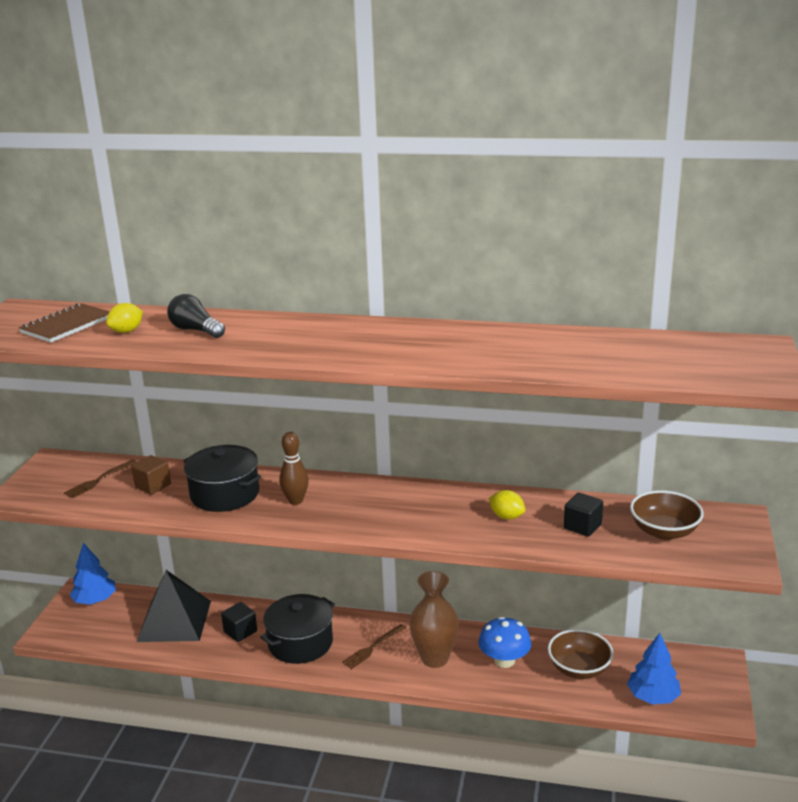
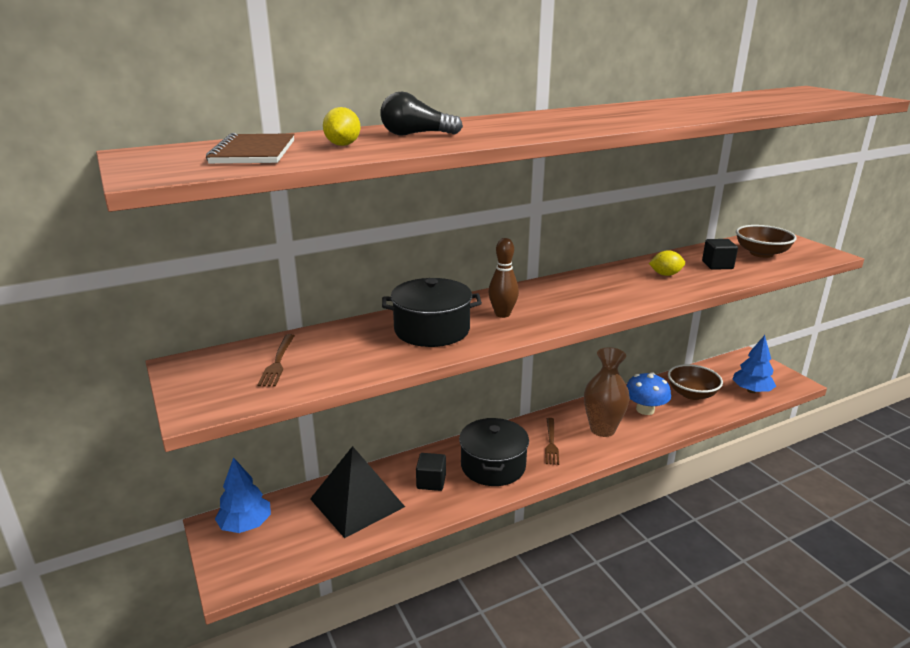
camera: 40 degrees left, 0 degrees up
brown cube [131,455,171,495] -> none

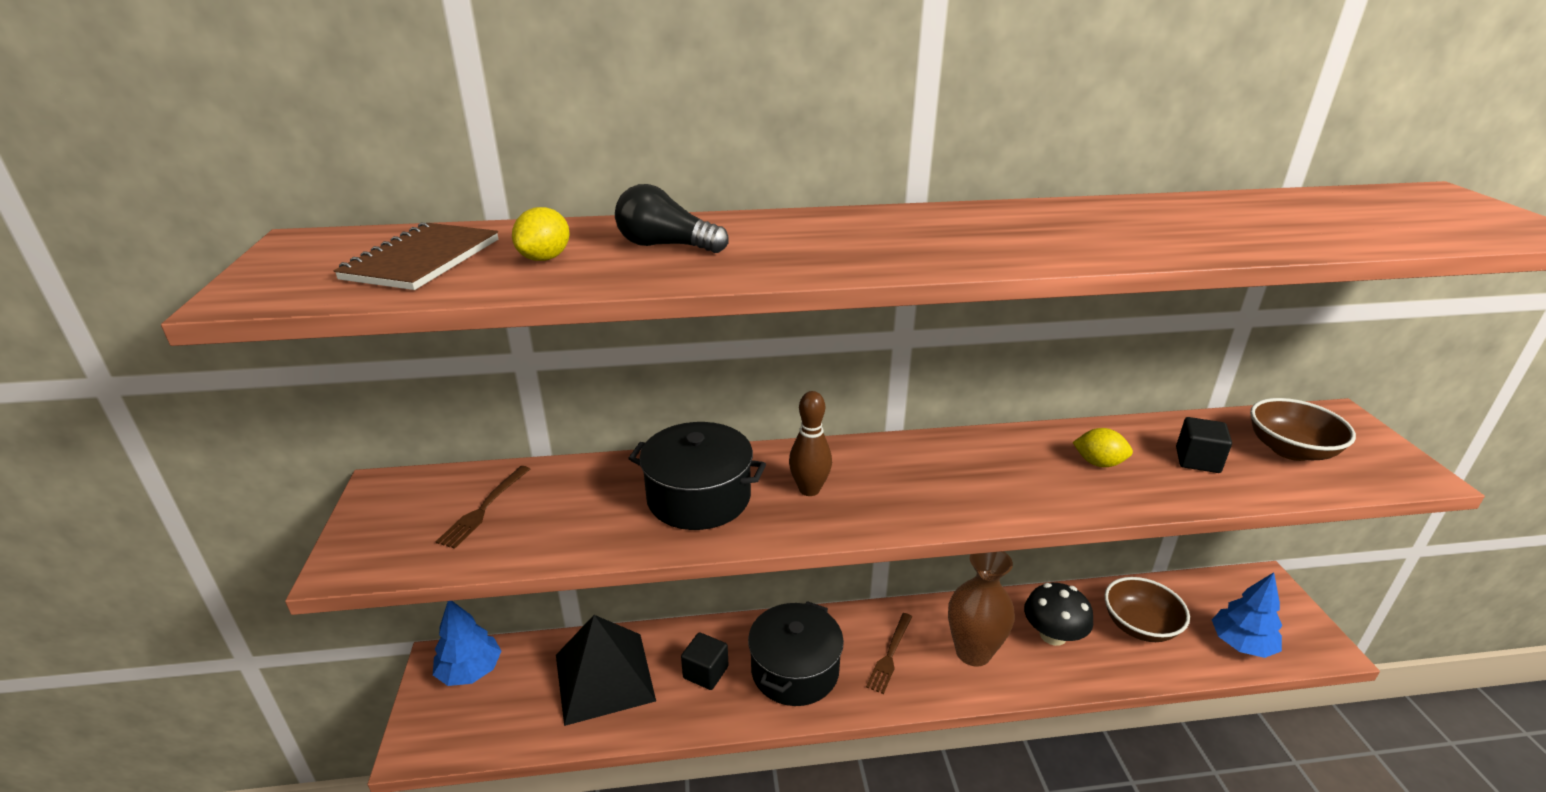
camera: 20 degrees right, 5 degrees up
blue mushroom [627,372,671,415] -> black mushroom [1024,583,1093,646]

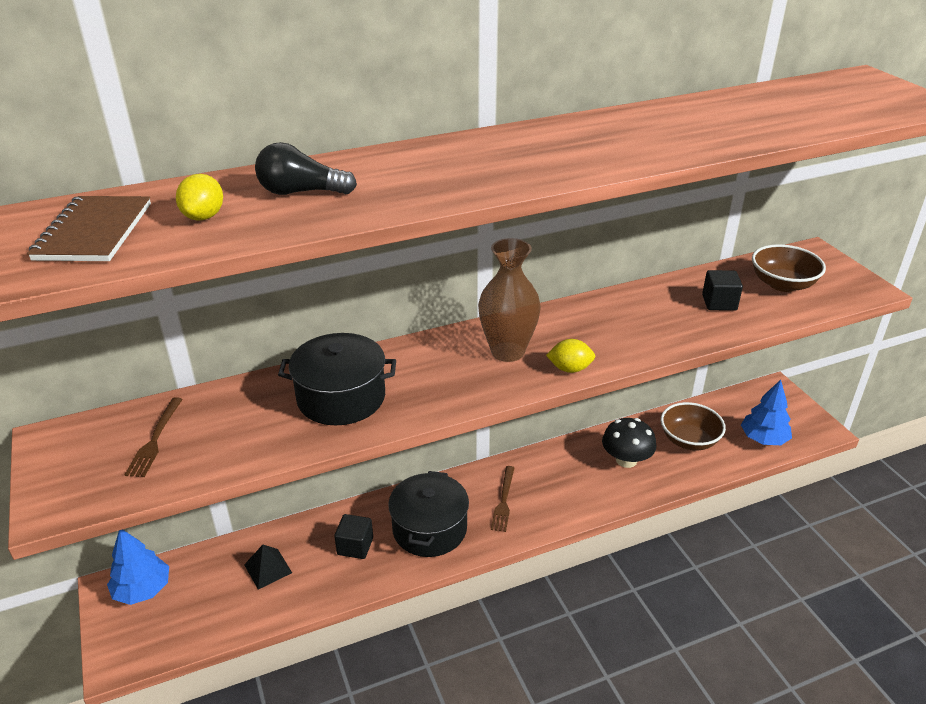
camera: 15 degrees left, 5 degrees up
black pyramid [556,615,656,726] -> black pyramid [244,545,292,590], size x0.47
brown bowling pin [789,391,832,496] -> none
brown vase [948,551,1015,666] -> brown vase moved to [478,238,541,362]
yellow lemon [1072,428,1133,467] -> yellow lemon moved to [546,339,595,373]

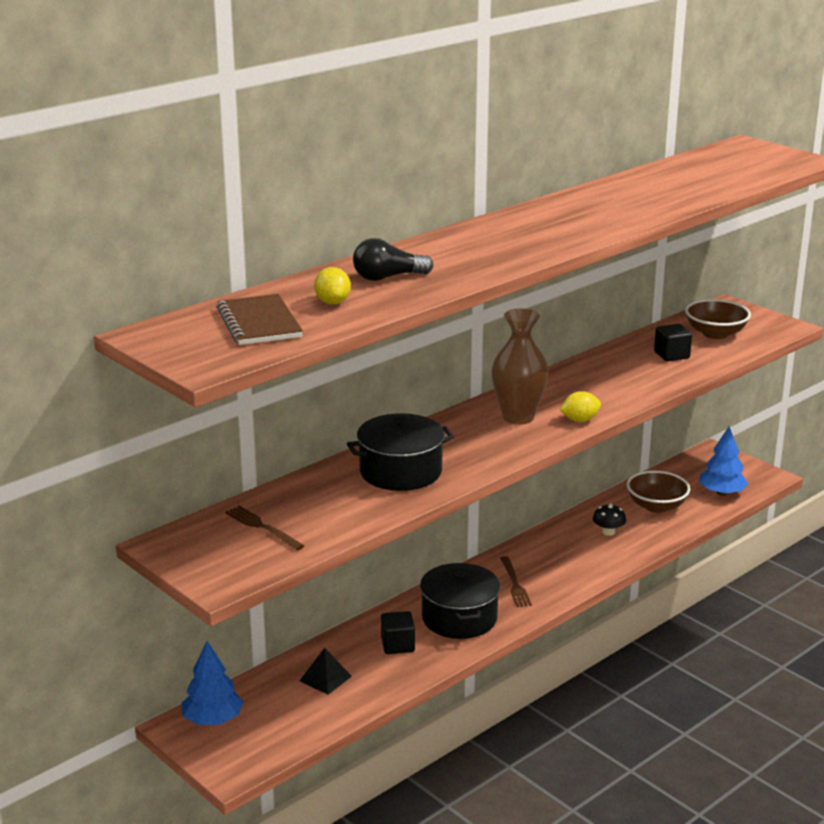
camera: 20 degrees left, 10 degrees down
brown fork [124,397,183,477] -> brown fork turned 150 degrees clockwise [225,506,305,550]
black mushroom [602,418,656,468] -> black mushroom [593,504,626,536], size x0.62

